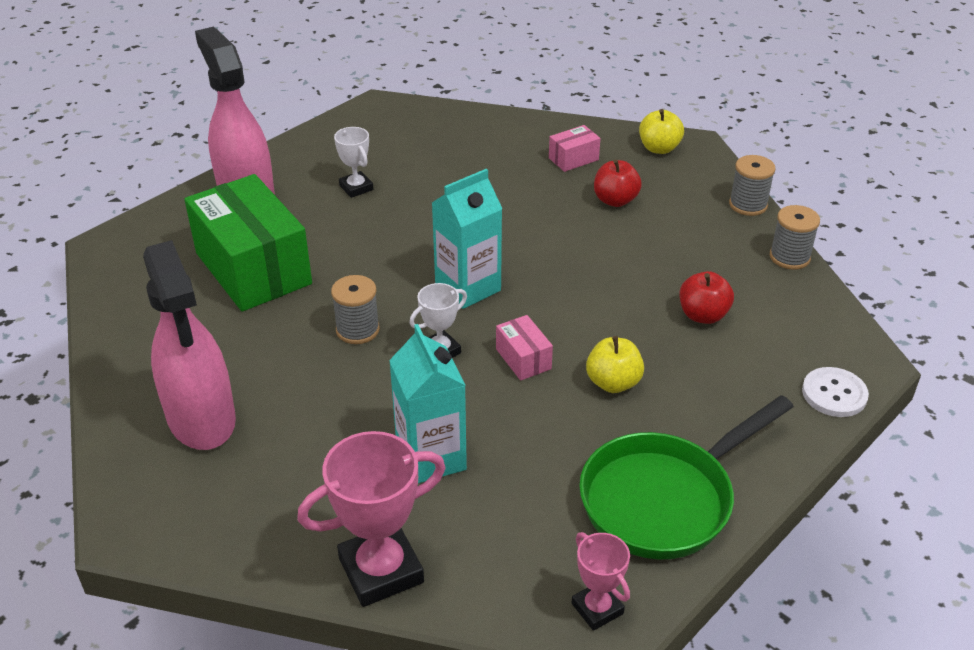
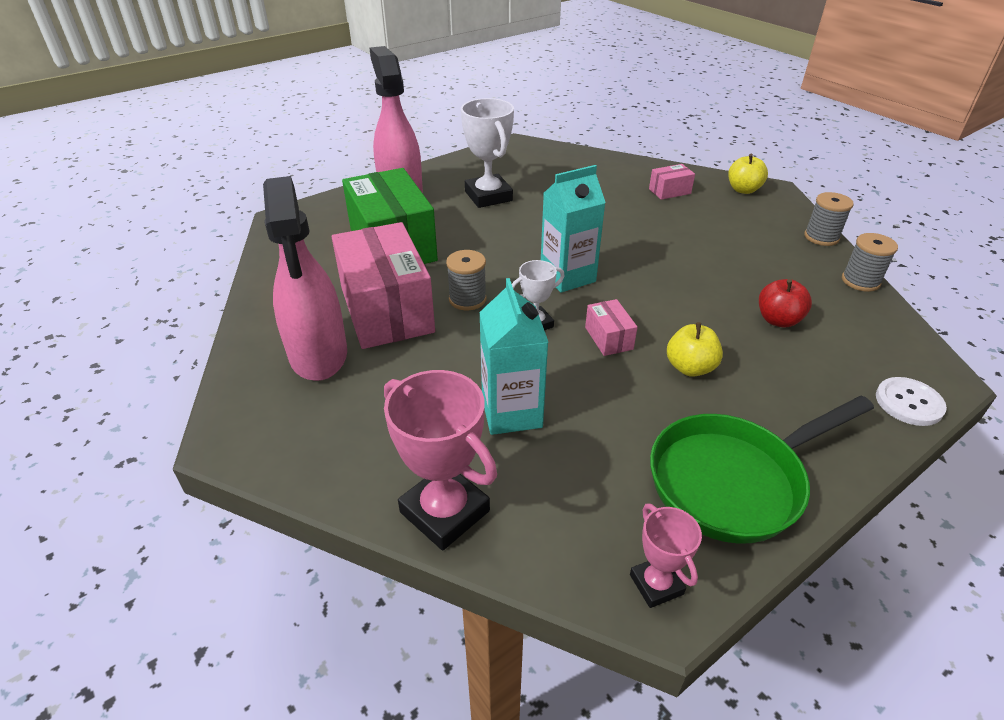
camera: 10 degrees right, 0 degrees up
pink trophy [297,431,446,607] -> pink trophy turned 60 degrees clockwise [384,370,497,551]
white trophy [334,127,373,198] -> white trophy [461,98,514,208], size x1.80
red apple [594,159,642,207] -> none
none -> pink box [332,222,435,349]

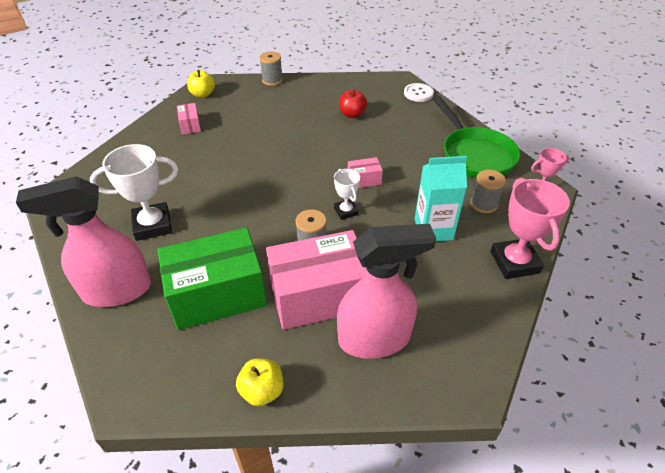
camera: 85 degrees left, 5 degrees up
pink trophy [384,370,497,551] -> pink trophy turned 60 degrees counterclockwise [490,178,570,279]
turquoise carton [541,165,606,292] -> none
yellow apple [667,322,723,377] -> yellow apple moved to [236,358,283,406]
grey spool [842,233,898,292] -> grey spool moved to [470,170,506,213]

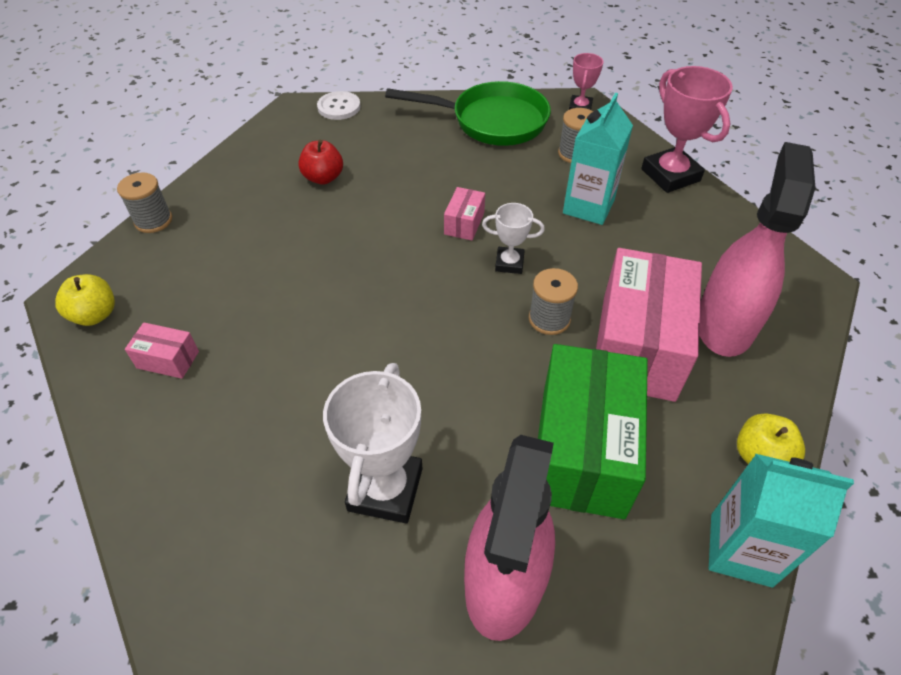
camera: 60 degrees left, 5 degrees up
pink trophy [490,178,570,279] -> pink trophy turned 45 degrees clockwise [641,66,733,193]
none -> turquoise carton [709,454,854,587]

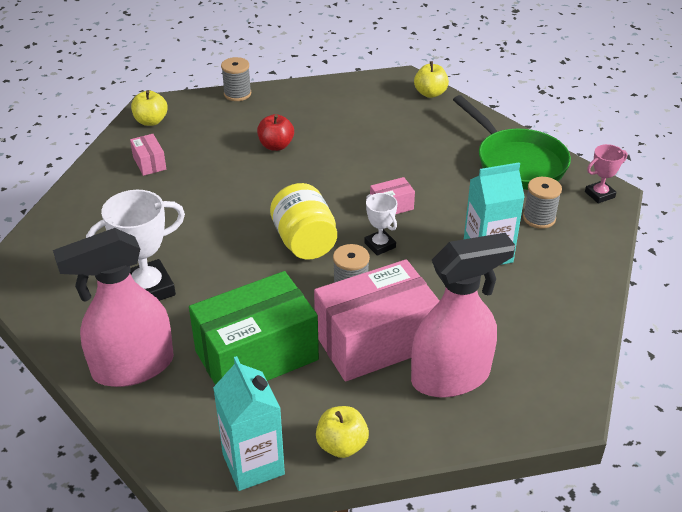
camera: 50 degrees right, 10 degrees down
red apple [298,139,343,185] -> red apple moved to [257,114,294,151]
white button [317,91,361,120] -> yellow apple [414,61,449,98]
pink trophy [641,66,733,193] -> none
none -> yellow jar [270,183,337,260]

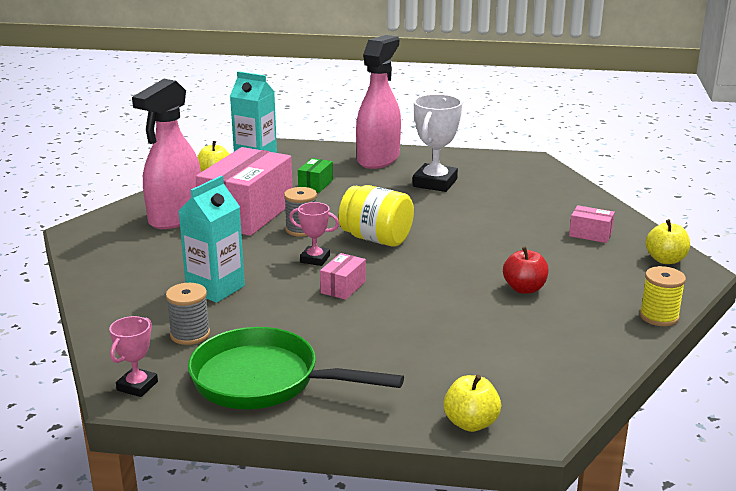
camera: 140 degrees right, 15 degrees down
green box [189,271,319,385] -> green box [298,158,333,193], size x0.43
grey spool [221,57,251,101] -> yellow spool [640,266,686,326]
white trophy [364,193,397,256] -> pink trophy [289,202,339,266]

